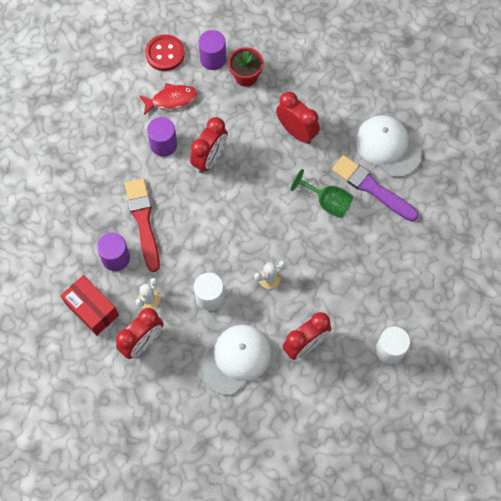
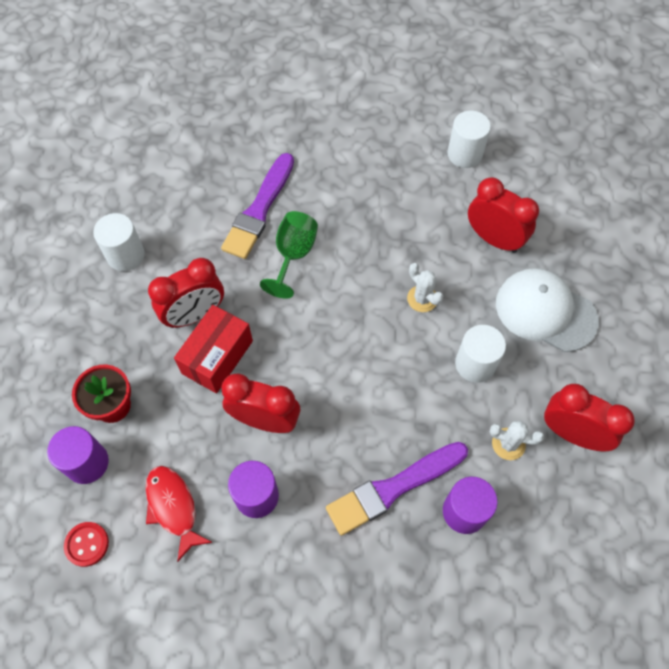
camera: 105 degrees left, 5 degrees down
red box [60,275,119,336] -> red box moved to [174,305,253,393]
red brush [125,179,160,272] -> purple brush [326,442,468,536]
red button [145,34,185,71] -> red button [64,522,109,567], size x0.63
red clock [276,91,320,144] -> red clock turned 150 degrees counterclockwise [148,258,224,328]
white cap [355,115,422,177] -> none
none -> white cylinder [93,213,145,271]

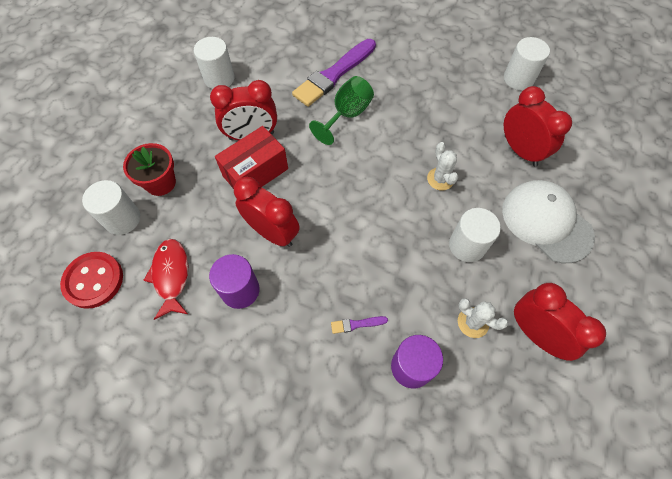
camera: 20 degrees right, 0 degrees up
purple cylinder [47,426,109,484] -> white cylinder [82,180,140,235]
red button [64,522,109,567] -> red button [60,252,123,309], size x1.58
purple brush [326,442,468,536] -> purple brush [331,316,388,334], size x0.40

